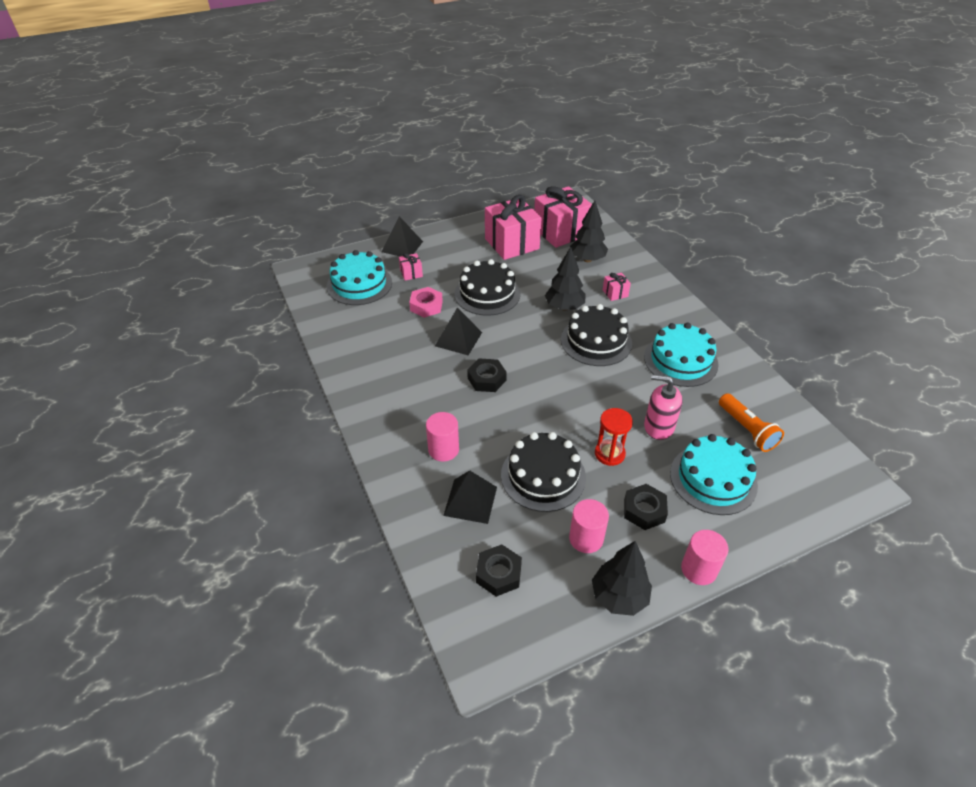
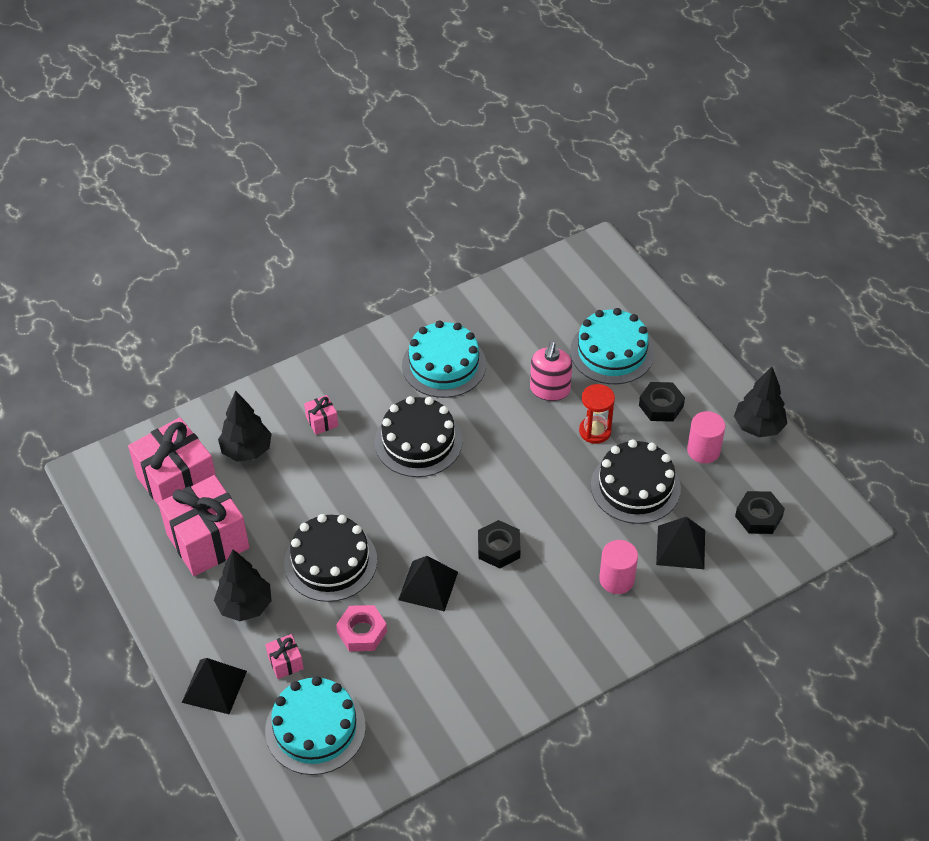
camera: 95 degrees left, 5 degrees up
black tree [545,247,586,311] -> black tree moved to [214,549,272,621]
pink cylinder [681,530,728,585] -> none
orange flashlight [719,393,784,452] -> none

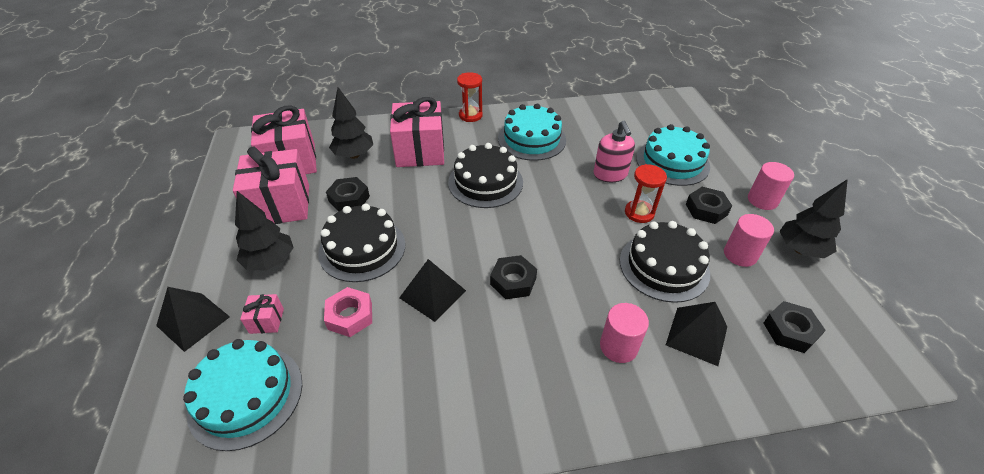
camera: 20 degrees right, 5 degrees down
pink gift [304,395,338,435] -> pink gift [390,97,444,167], size x2.32
pink soap dispenser [530,342,572,401] -> pink soap dispenser turned 45 degrees counterclockwise [594,121,635,182]
none -> black nut [326,177,370,212]
none -> red hourglass [457,72,483,122]
none -> pink cylinder [748,162,794,210]

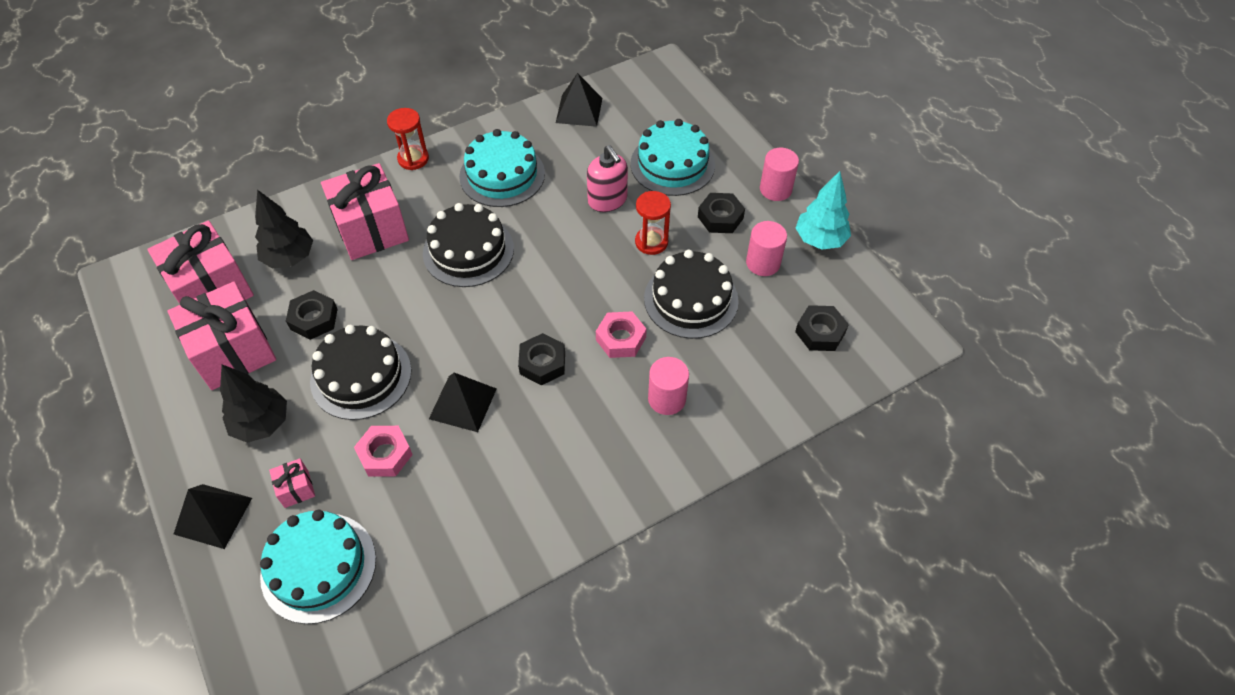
camera: 20 degrees left, 10 degrees up
black pyramid [666,302,727,366] -> black pyramid moved to [556,73,602,127]
black tree [780,179,848,258] -> turquoise tree [796,171,851,250]
none -> pink nut [596,311,647,358]

